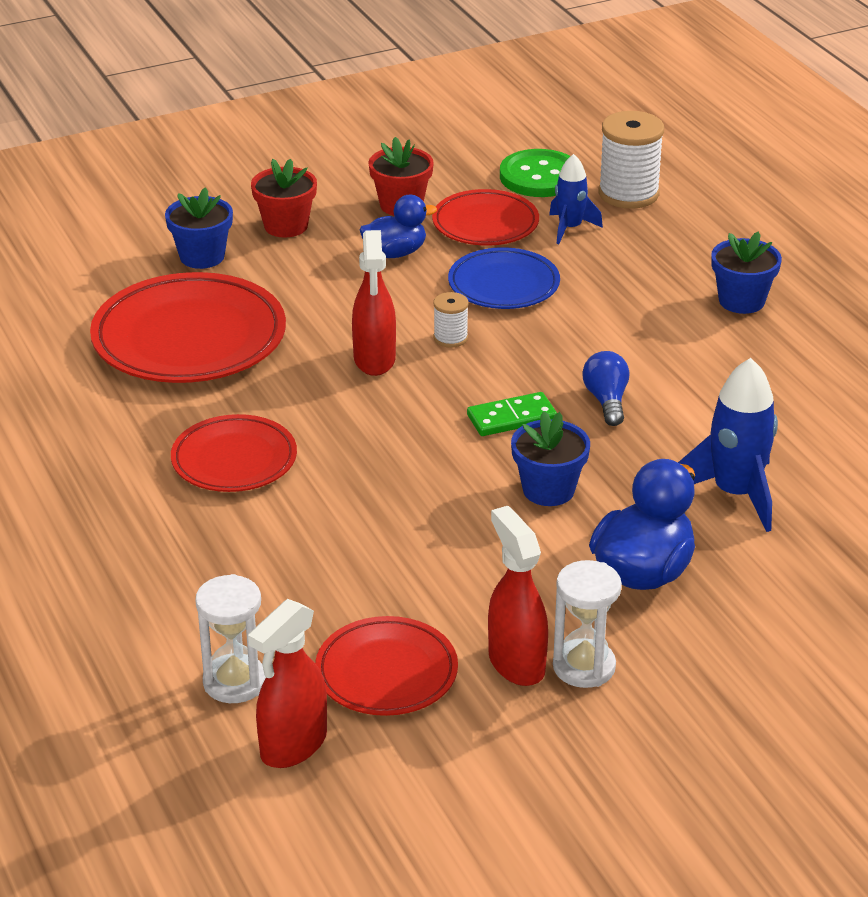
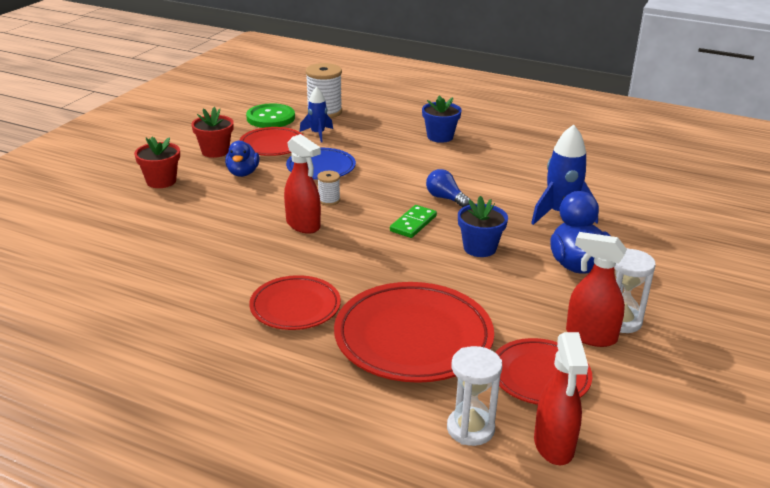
camera: 40 degrees left, 5 degrees down
red plate [90,272,286,383] -> red plate moved to [334,282,494,383]
blue flower pot [165,187,233,269] -> none
blue duck [360,195,437,258] -> blue duck turned 150 degrees clockwise [225,141,260,177]

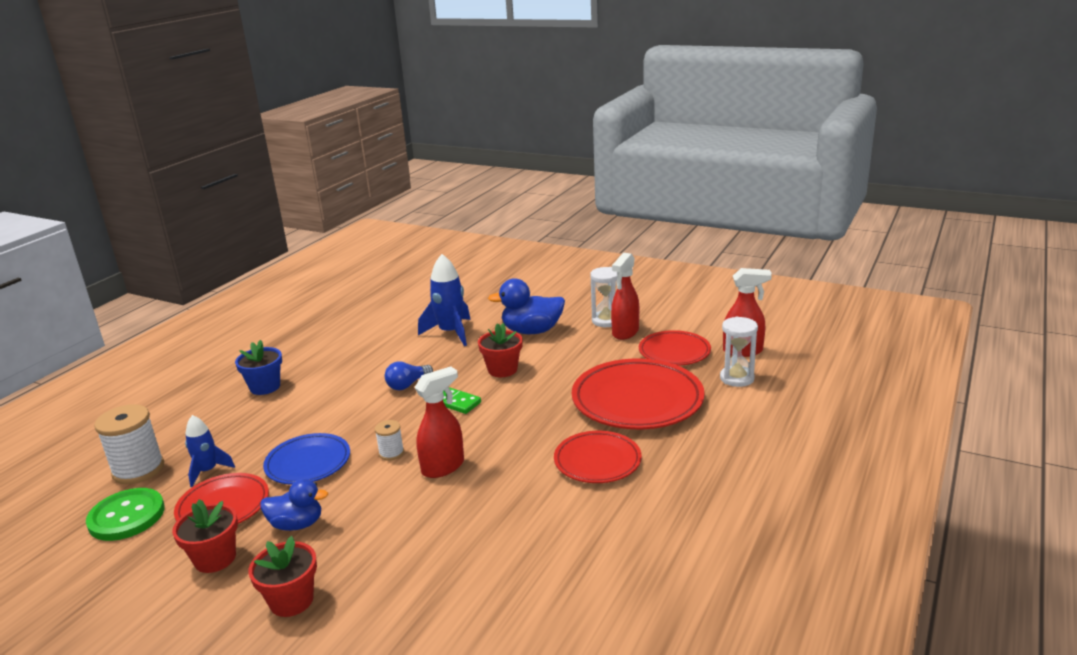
camera: 85 degrees left, 5 degrees down
blue flower pot [458,196,508,257] -> red flower pot [478,323,523,377]

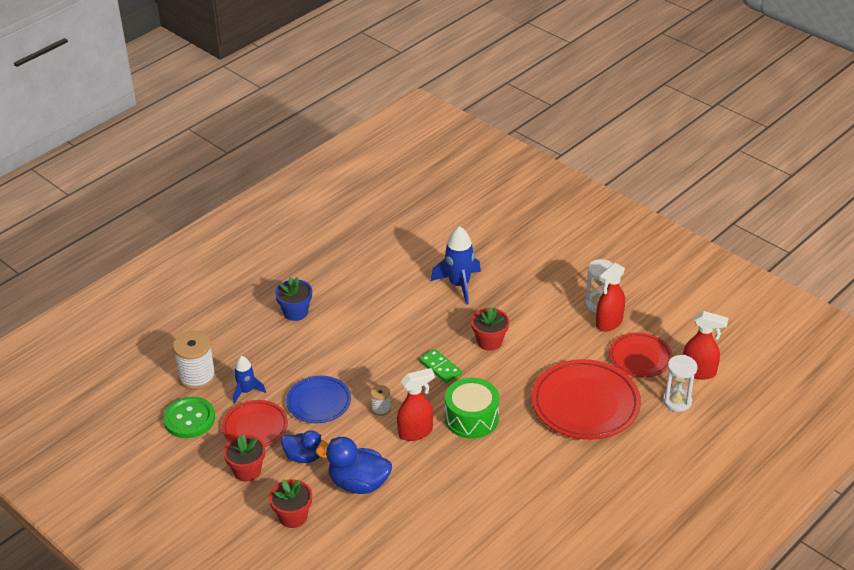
camera: 15 degrees right, 15 degrees up
blue light bulb [385,361,433,390] -> none
blue duck [488,278,565,334] -> blue duck moved to [316,437,392,494]
red plate [554,431,642,483] -> none
none -> green drum [445,378,499,439]

